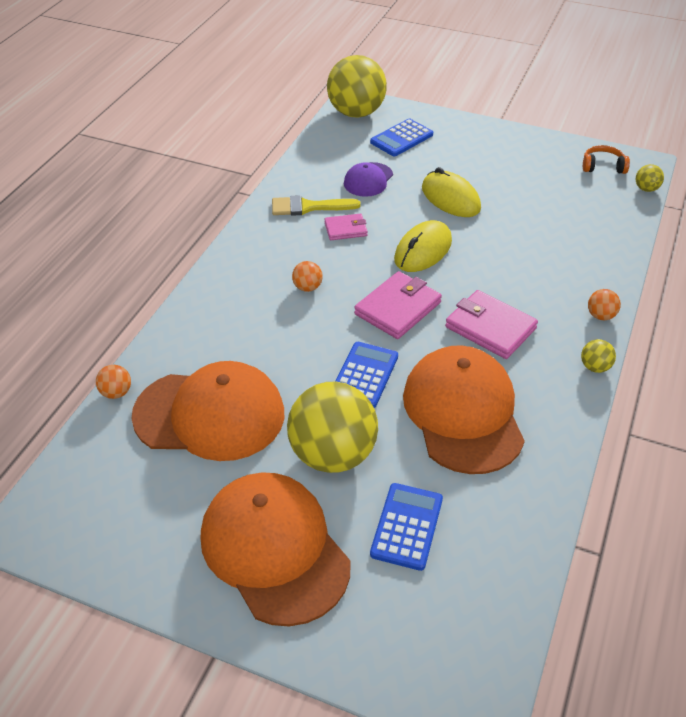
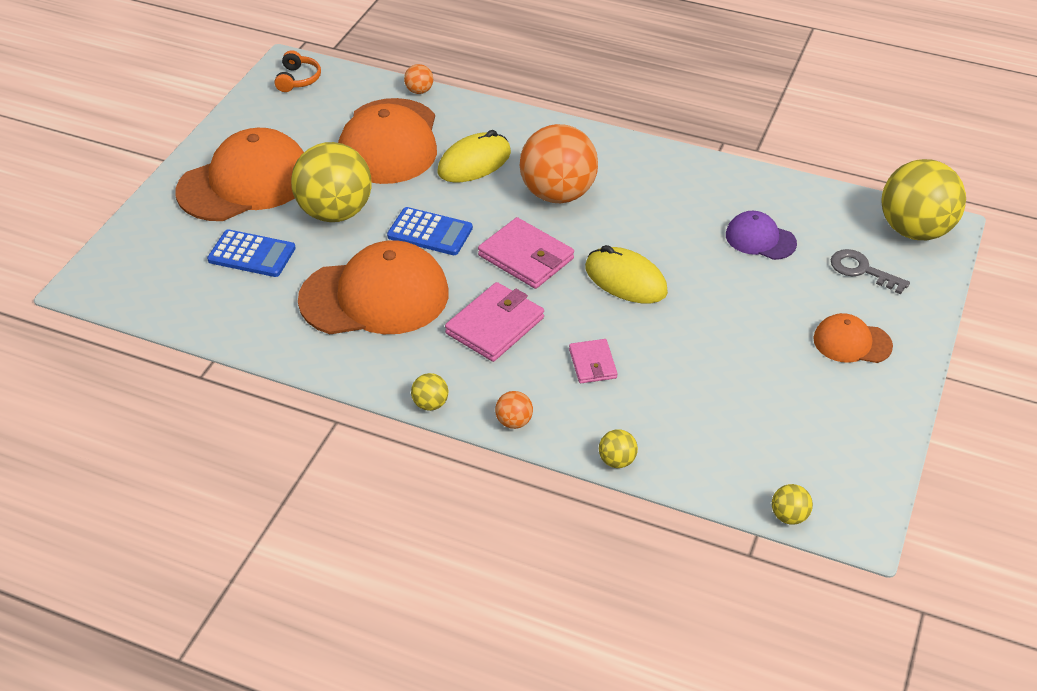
camera: 90 degrees right, 0 degrees up
yellow brush [272,195,361,216] -> none
orange ball [292,261,323,292] -> orange ball [520,124,598,203], size x2.43
pink wallet [325,214,368,240] -> pink wallet moved to [569,339,618,383]
blue calculator [370,118,433,156] -> grey key [831,249,910,294]
yellow mouse [422,167,481,217] -> yellow mouse moved to [438,130,511,182]
orange headphones [583,145,630,174] -> orange headphones moved to [274,50,321,92]
none -> yellow ball [599,429,638,468]
none -> orange cap [813,313,893,363]

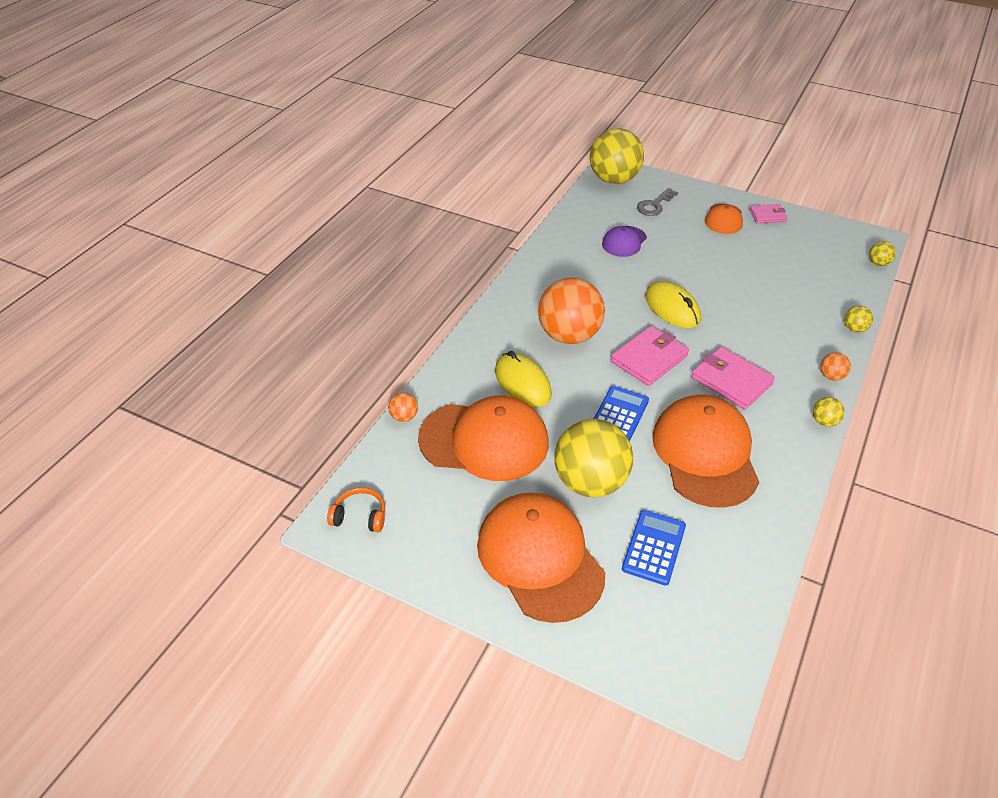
camera: 85 degrees left, 0 degrees up
pink wallet [569,339,618,383] -> pink wallet moved to [749,204,787,223]
yellow mouse [585,245,668,303] -> yellow mouse turned 75 degrees counterclockwise [645,281,701,328]

